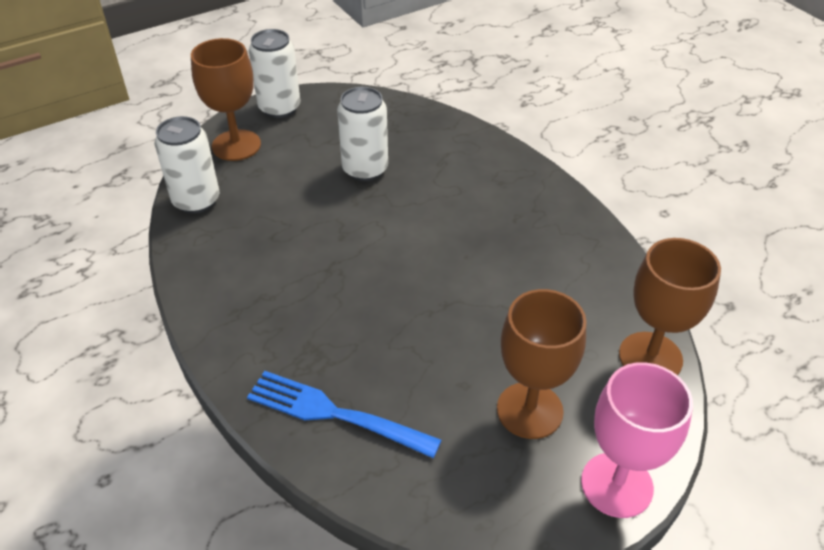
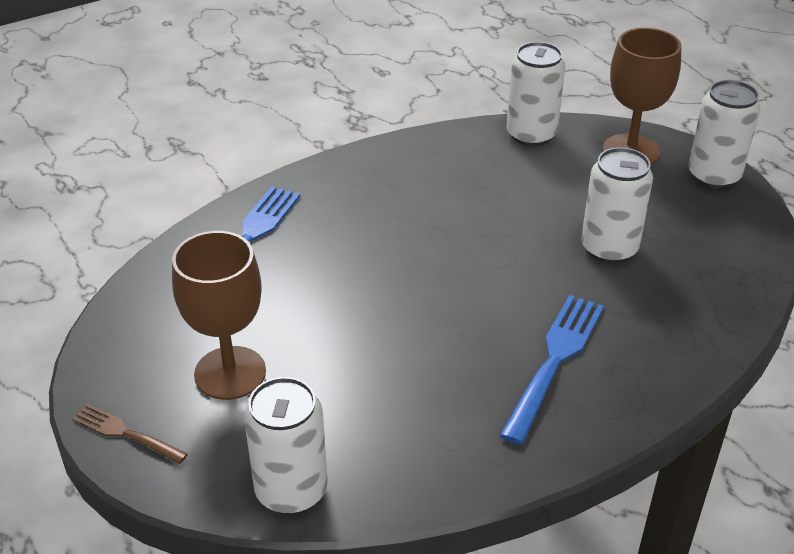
camera: 90 degrees right, 5 degrees down
pink goblet [581,362,693,518] -> brown fork [72,404,188,464]
brown goblet [619,238,721,375] -> white can [244,377,328,514]
none -> blue fork [500,295,604,445]

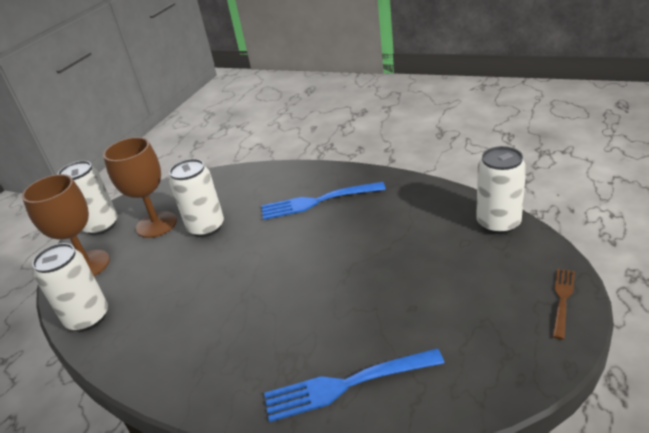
camera: 120 degrees left, 5 degrees down
brown fork [72,404,188,464] -> brown fork turned 150 degrees counterclockwise [552,268,575,340]
brown goblet [172,231,266,400] -> brown goblet moved to [103,137,177,238]

